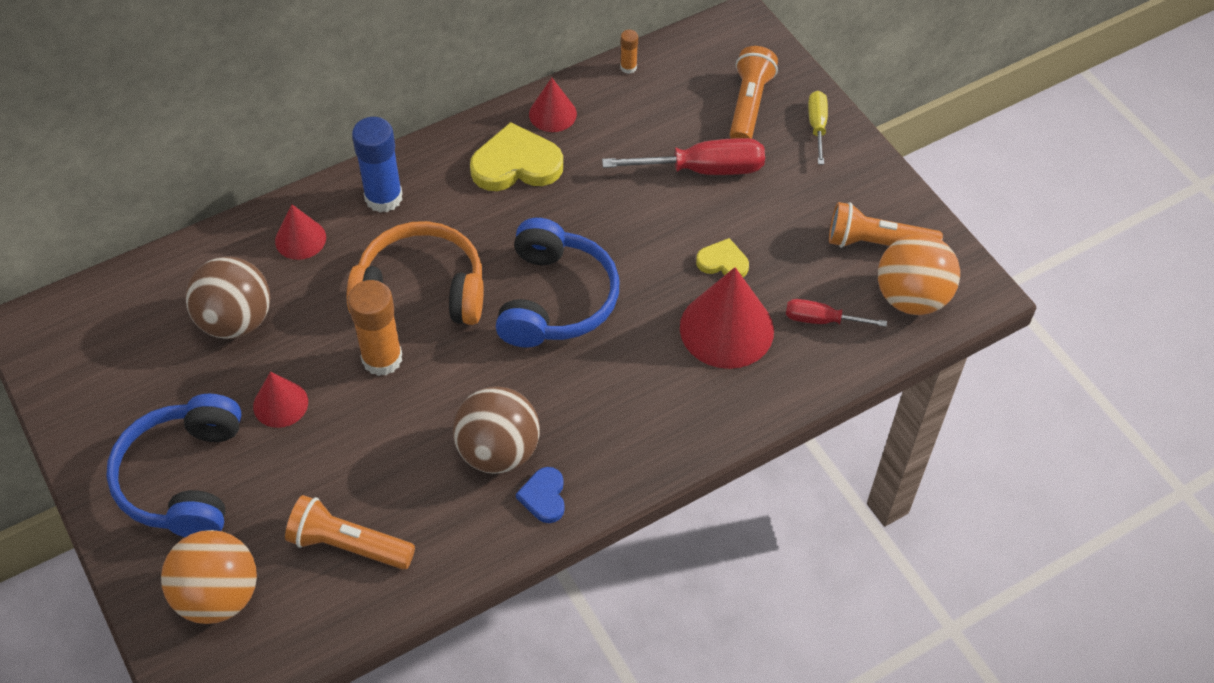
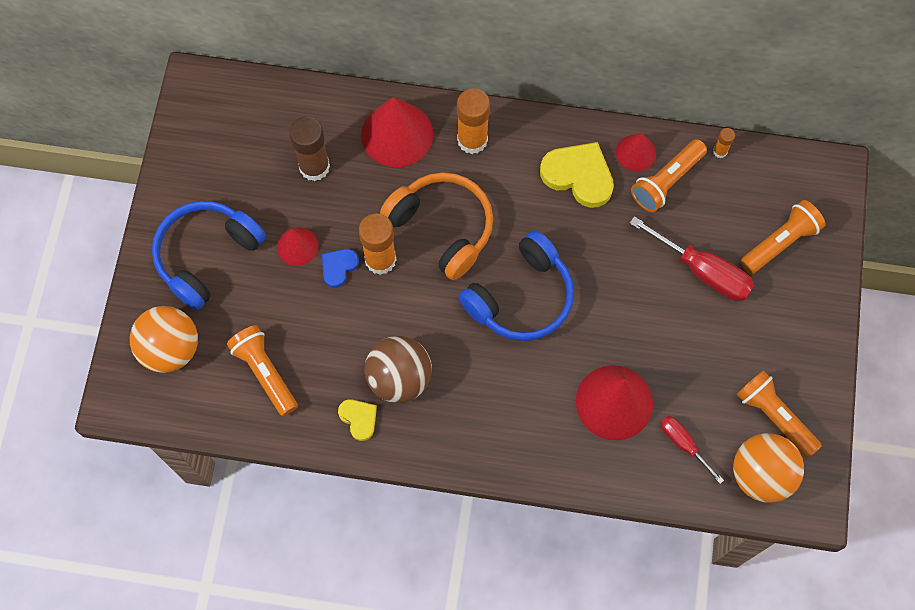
camera: 40 degrees right, 15 degrees up
brown ball [185,256,271,339] -> brown glue stick [289,116,330,181]
red cone [275,204,326,260] -> red cone [361,97,433,168], size x1.79
blue glue stick [352,117,403,213] -> orange glue stick [457,88,490,154]
blue heart [516,467,565,523] -> blue heart moved to [322,249,359,288]
yellow heart [696,238,749,277] -> yellow heart moved to [338,399,377,441]
yellow screwdriver [808,91,828,165] -> none
none -> orange flashlight [631,139,707,212]

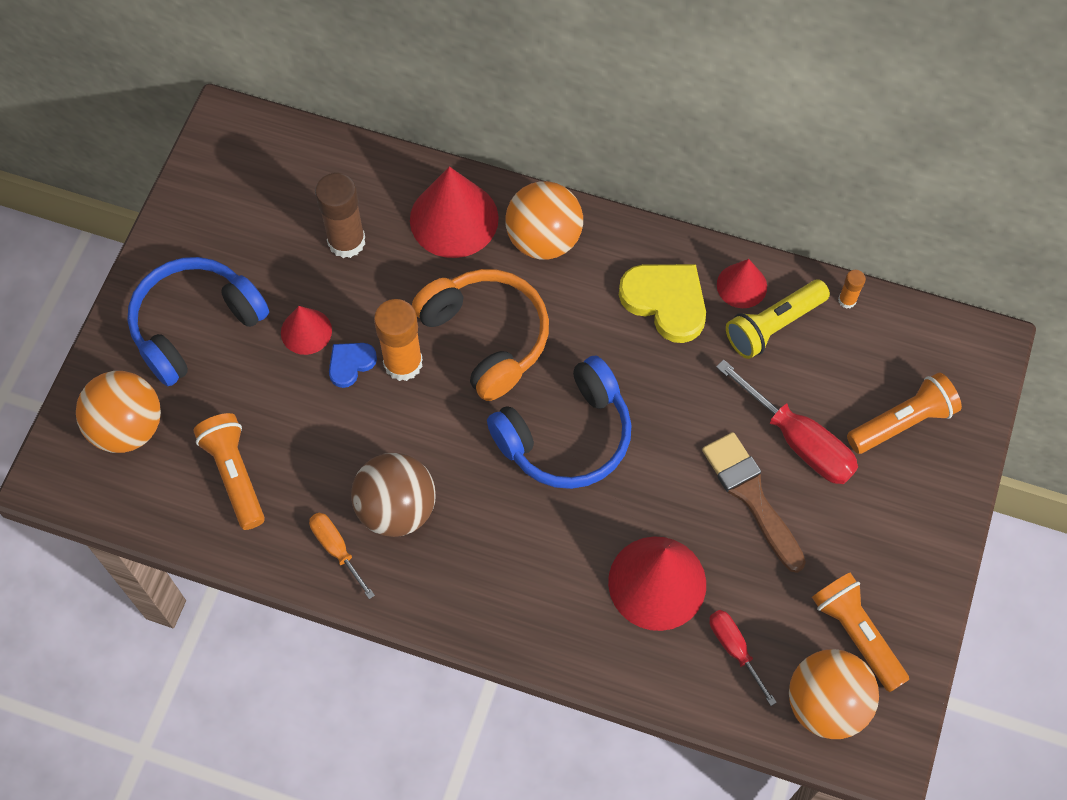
camera: 10 degrees right, 5 degrees down
yellow heart [338,399,377,441] -> orange screwdriver [309,512,375,599]
orange glue stick [457,88,490,154] -> orange ball [505,181,583,260]
orange flashlight [631,139,707,212] -> yellow flashlight [726,280,830,359]
none -> brown brush [702,432,806,573]

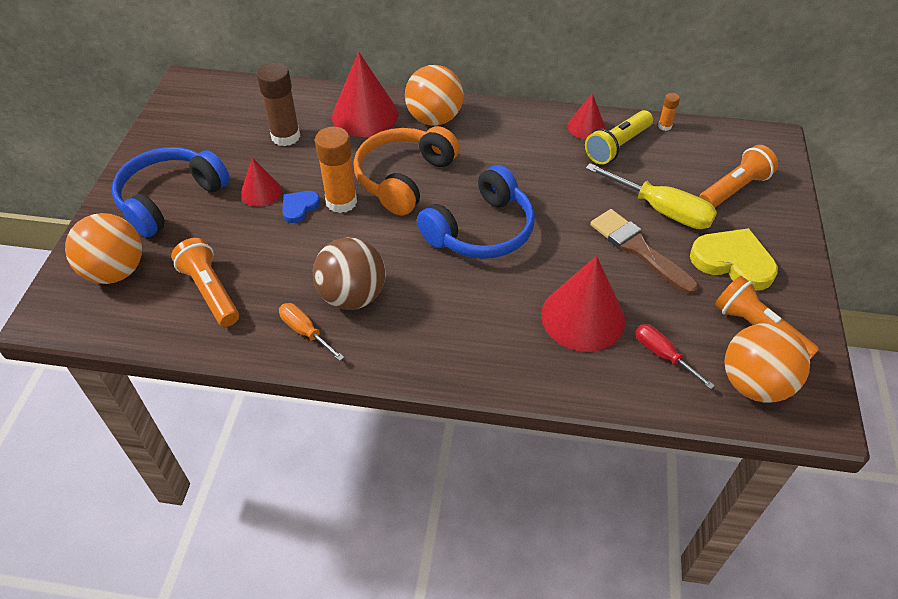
camera: 10 degrees left, 15 degrees down
orange headphones [412,269,549,401] -> orange headphones turned 105 degrees counterclockwise [354,126,459,215]
yellow heart [619,264,706,343] -> yellow heart moved to [690,228,778,291]
red screwdriver [716,359,858,484] -> yellow screwdriver [586,163,717,229]

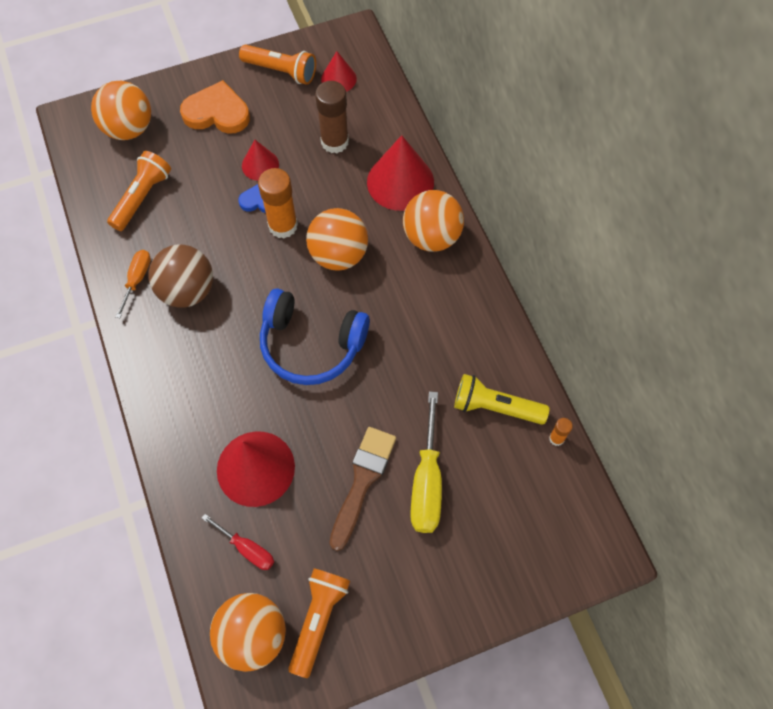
camera: 60 degrees right, 15 degrees up
blue headphones [112,147,230,237] -> orange heart [180,80,250,134]
orange headphones [354,126,459,215] -> orange ball [306,208,368,271]
red cone [568,93,605,140] -> red cone moved to [321,51,357,92]
red screwdriver [635,324,715,389] -> red screwdriver turned 105 degrees clockwise [202,514,274,570]
yellow heart [690,228,778,291] -> none
orange flashlight [699,145,778,207] -> orange flashlight moved to [239,45,316,85]

